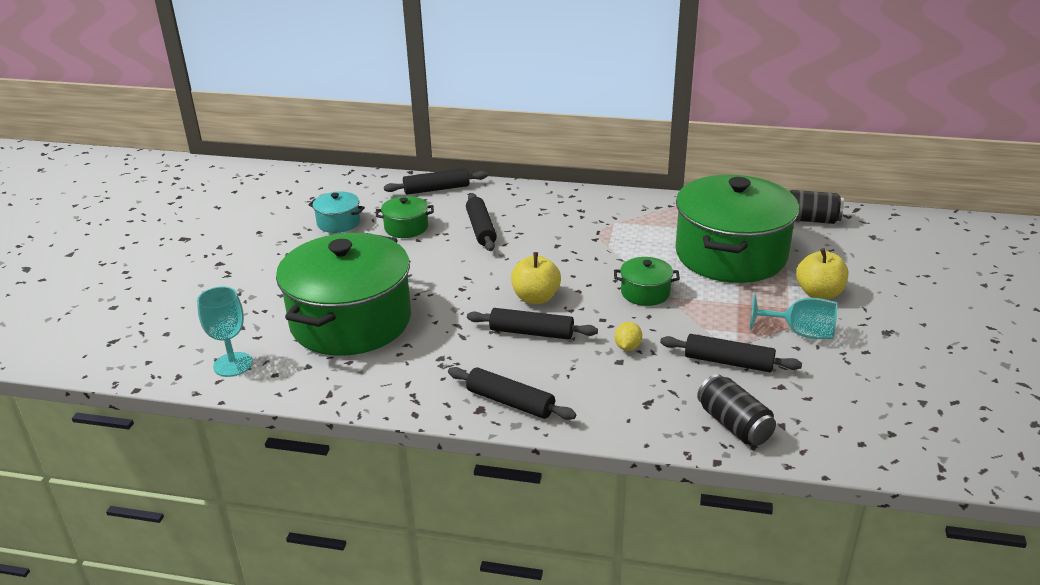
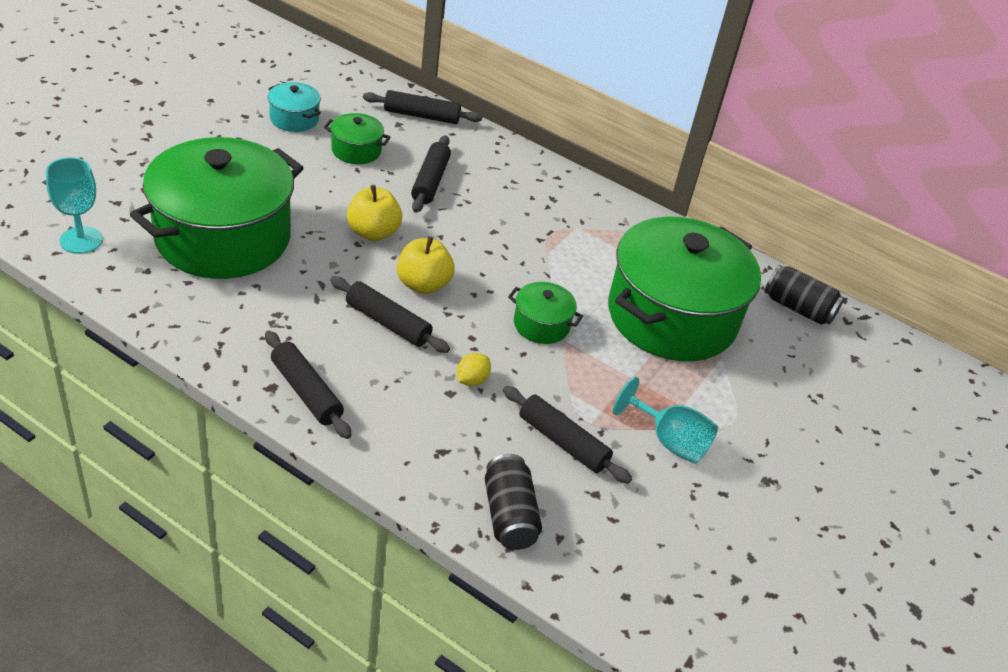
camera: 15 degrees right, 10 degrees up
yellow apple [796,248,848,300] -> yellow apple moved to [347,185,402,241]

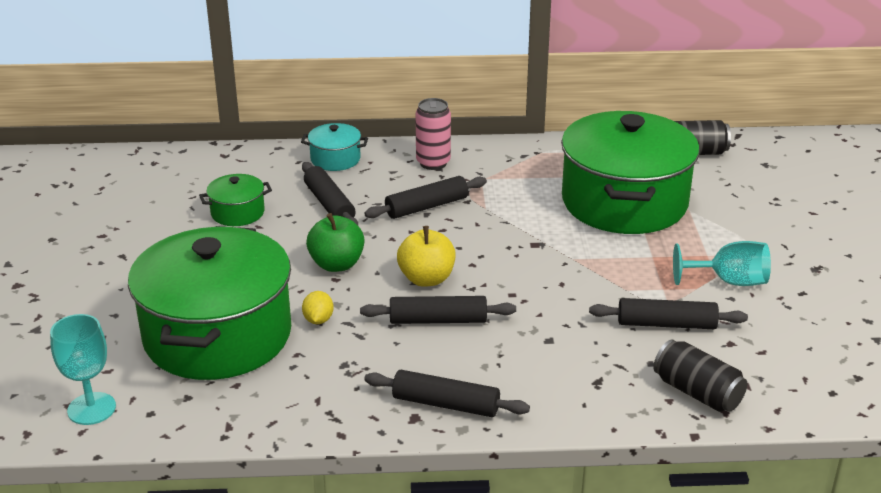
camera: 30 degrees left, 10 degrees down
turquoise pot [268,82,321,132] -> turquoise pot moved to [301,123,368,171]
yellow apple [347,185,402,241] -> green apple [306,213,364,272]
black rolling pin [363,90,483,124] -> black rolling pin moved to [364,176,487,219]
yellow lemon [457,353,491,386] -> yellow lemon moved to [302,291,334,324]
green pot [508,282,583,344] -> none
none -> pink can [415,98,451,170]

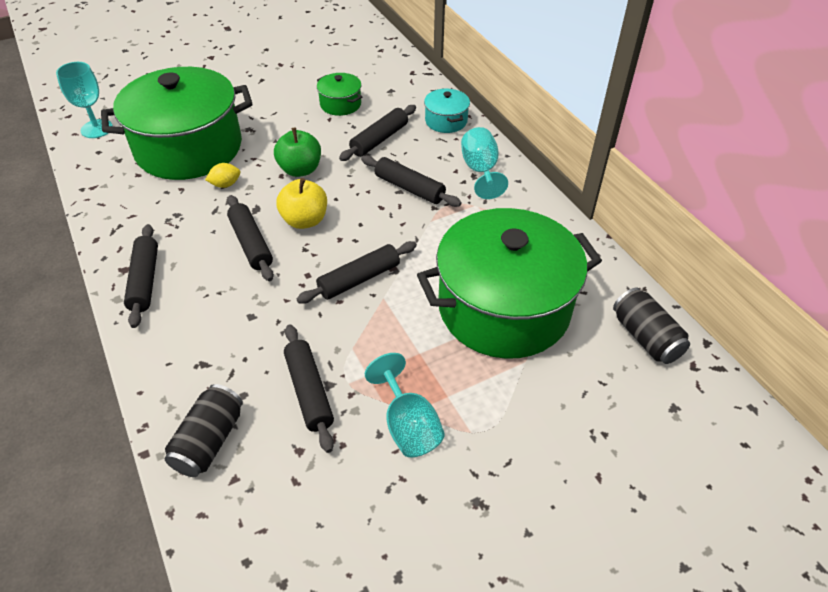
camera: 65 degrees right, 15 degrees up
pink can [415,98,451,170] -> turquoise goblet [461,127,508,199]
none -> black rolling pin [297,241,417,304]

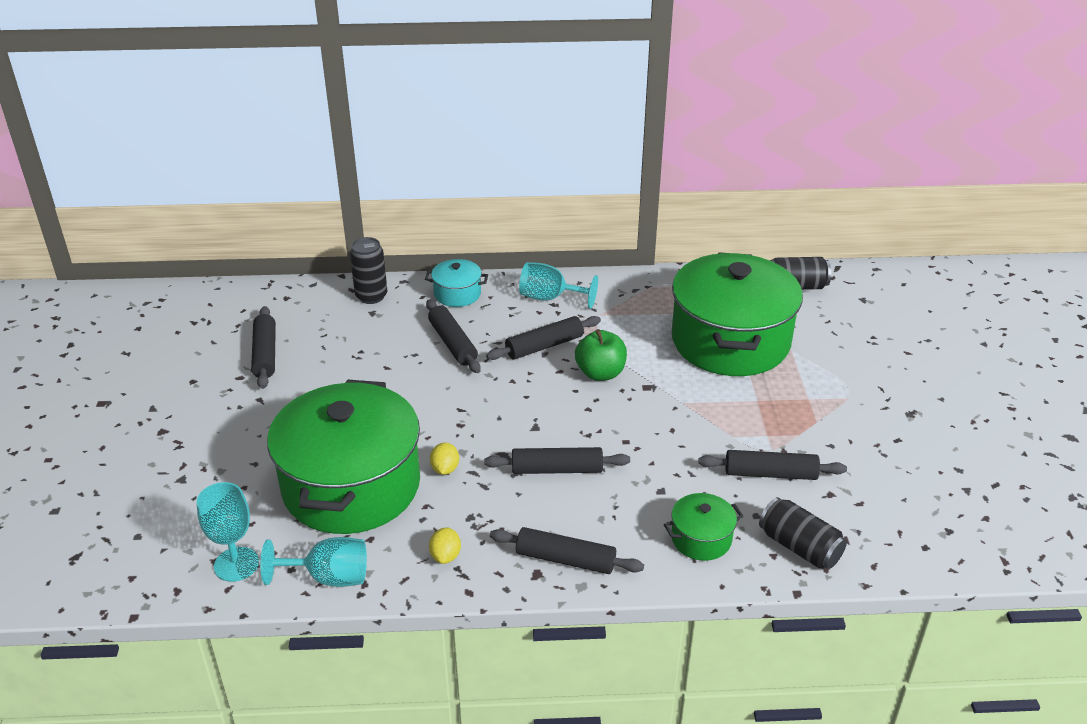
camera: 65 degrees left, 10 degrees down
green apple [274,127,321,177] -> green apple moved to [575,329,627,381]
yellow apple [276,178,327,229] -> none
black rolling pin [297,241,417,304] -> black rolling pin moved to [251,306,276,389]
green pot [317,73,362,116] -> green pot moved to [664,493,743,561]
turquoise goblet [365,353,445,457] -> turquoise goblet moved to [260,537,367,587]
none -> black can [350,237,387,304]
none -> yellow lemon [429,528,461,564]

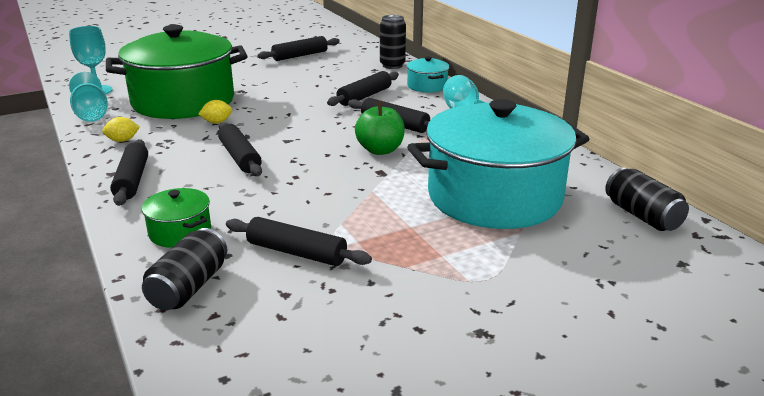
camera: 65 degrees right, 10 degrees down
green pot [672,252,803,376] -> turquoise pot [407,99,589,229]
black rolling pin [698,450,847,480] -> black rolling pin turned 45 degrees counterclockwise [226,217,372,266]

